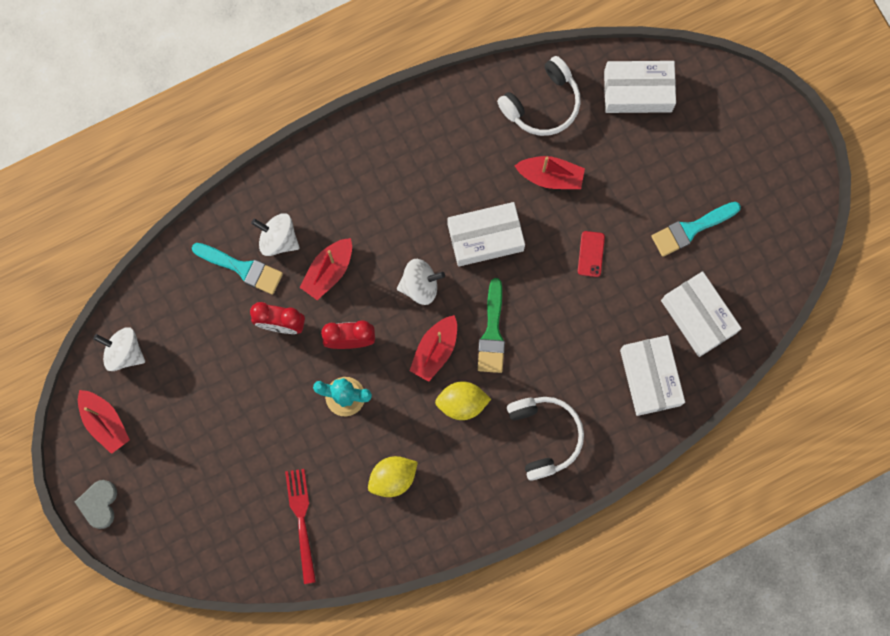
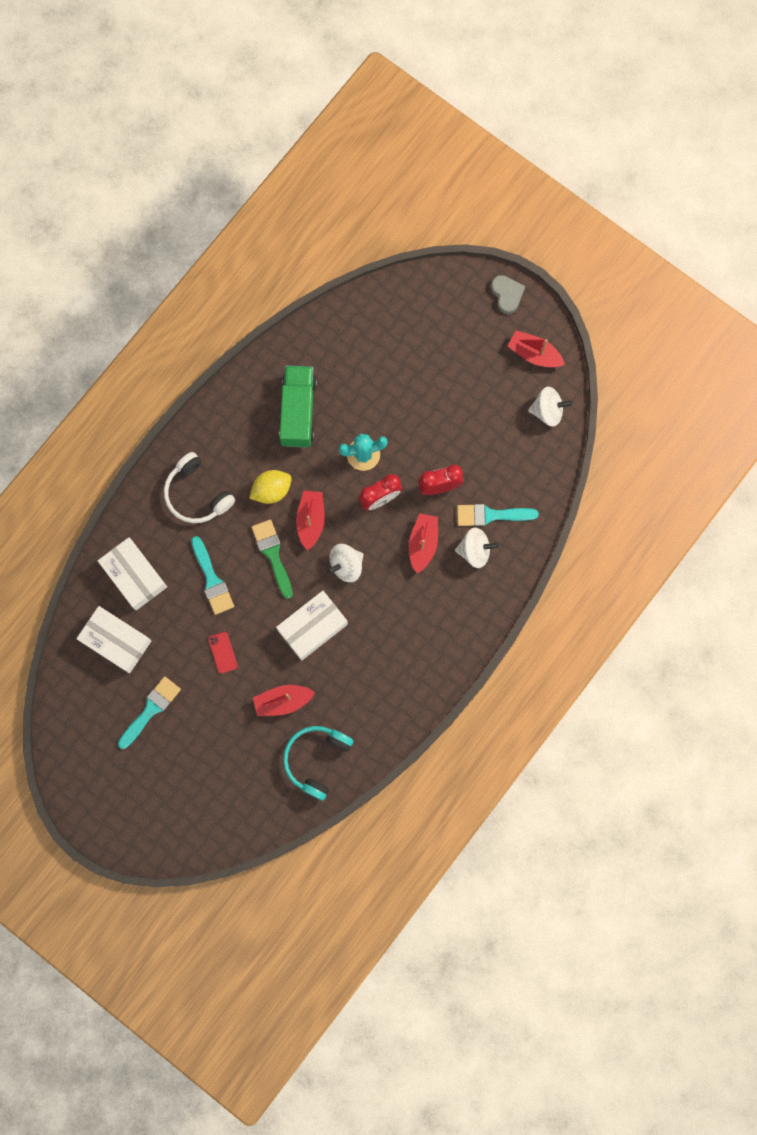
camera: 155 degrees right, 0 degrees up
red fork [285,469,316,584] -> none
yellow lemon [368,456,418,497] -> green truck [279,365,317,448]
white headphones [497,56,580,136] -> turquoise headphones [283,726,354,801]
white box [604,61,676,113] -> none
none -> turquoise brush [191,536,234,615]

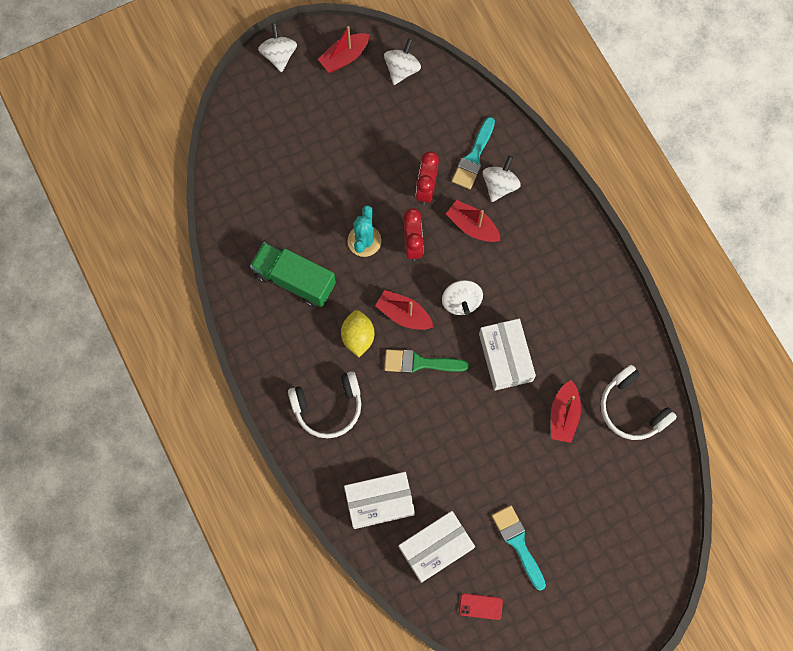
camera: 65 degrees left, 5 degrees down
turquoise brush [191,536,234,615] -> none
red phone [208,632,238,674] -> red phone moved to [459,593,503,620]
turquoise headphones [283,726,354,801] -> white headphones [601,365,677,440]
grey heart [491,275,525,314] -> white spinning top [258,23,297,72]

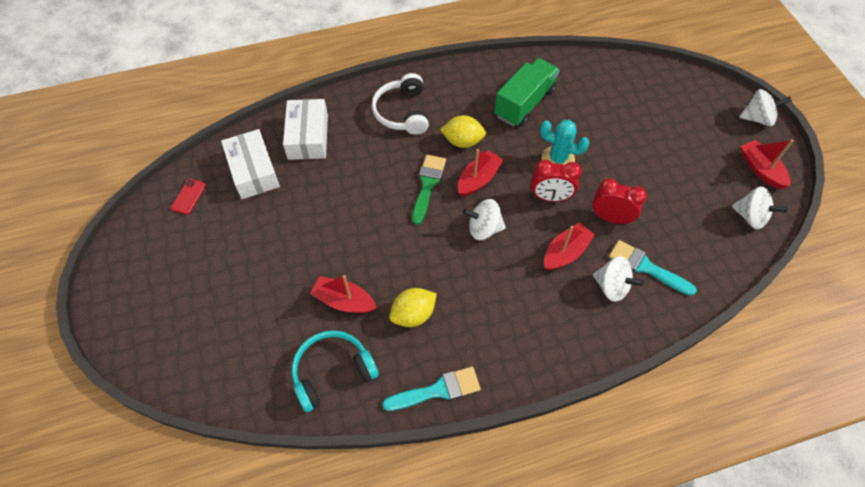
camera: 100 degrees right, 15 degrees down
white box [479,319,536,391] -> none
turquoise brush [492,505,546,591] -> turquoise brush moved to [382,367,481,411]
white headphones [601,365,677,440] -> turquoise headphones [292,330,379,412]
none -> yellow lemon [389,288,437,327]

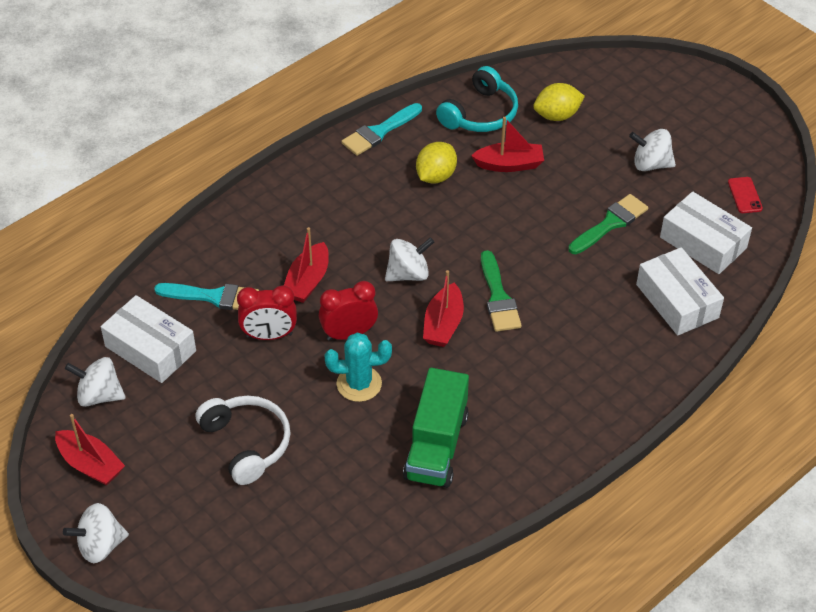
camera: 155 degrees right, 10 degrees down
white headphones [372,73,429,135] -> white headphones moved to [196,396,291,485]
yellow lemon [440,115,486,148] -> yellow lemon moved to [533,83,585,121]
white spinning top [593,256,644,302] -> white spinning top moved to [629,129,676,171]
none -> white box [101,295,196,383]
none -> green brush [568,194,648,254]

